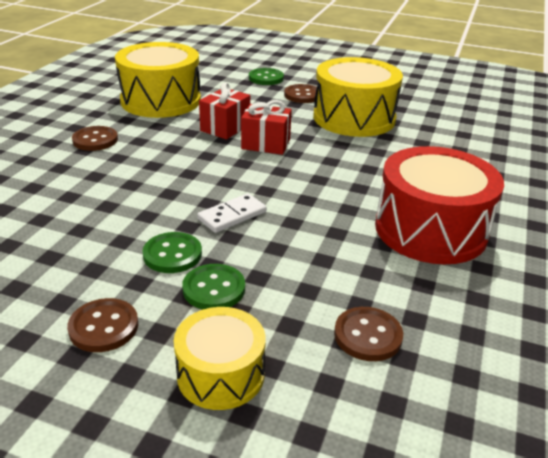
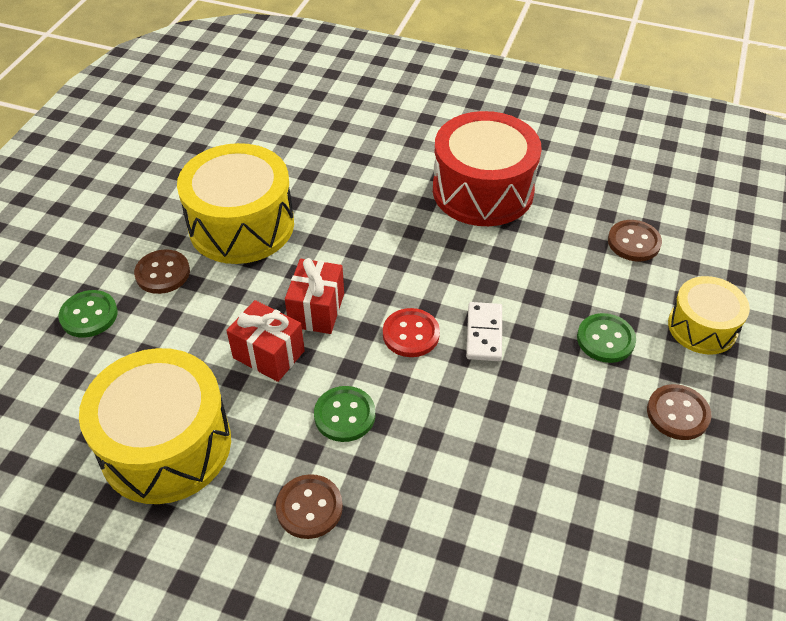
camera: 90 degrees left, 15 degrees up
green button [142,232,202,273] -> green button moved to [314,386,375,442]
white domino [197,193,267,233] -> white domino turned 45 degrees clockwise [466,302,502,361]
none -> red button [383,308,440,357]

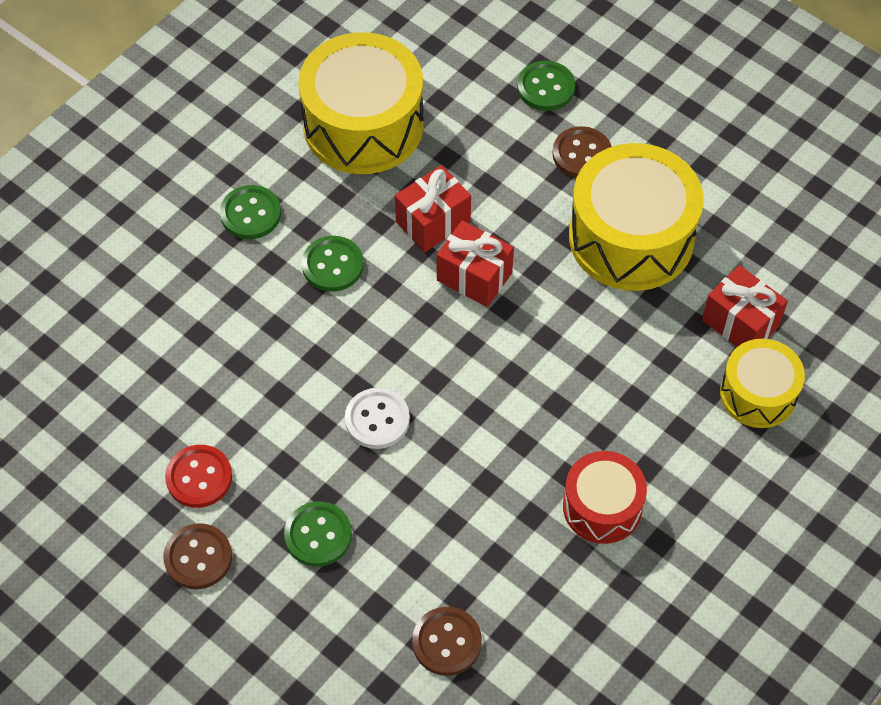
camera: 110 degrees right, 10 degrees up
brown button [276,474,343,539] -> green button [220,185,281,239]
red button [383,308,440,357] -> red button moved to [165,445,232,508]
red drum [433,111,542,226] -> red drum [563,451,647,544], size x0.58
white domino [466,302,502,361] -> white button [345,388,410,449]
yellow drum [668,276,750,354] -> yellow drum moved to [720,339,805,428]
none -> red gift [702,265,788,347]

